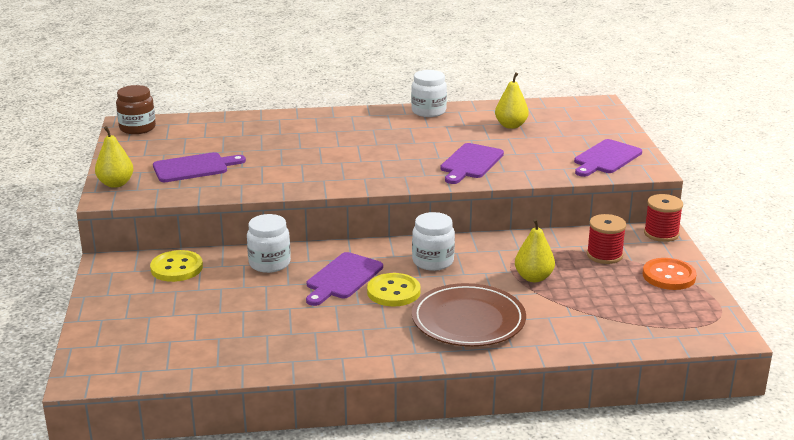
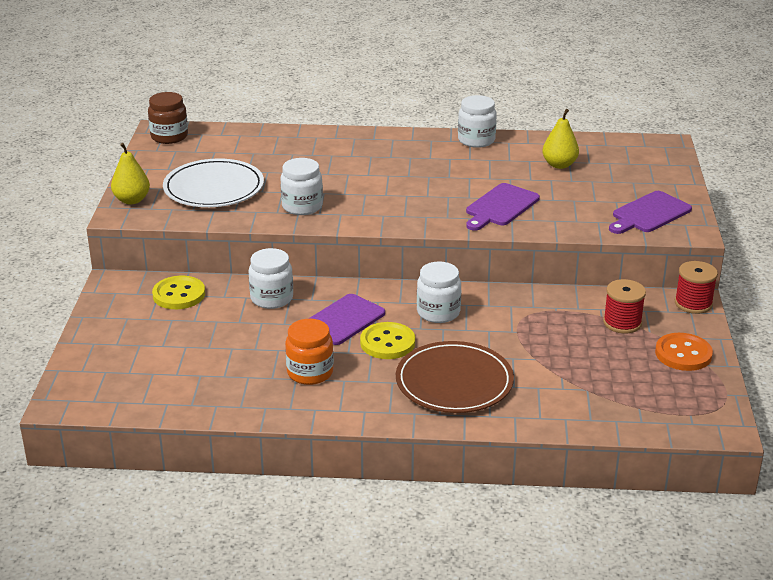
camera: 10 degrees right, 5 degrees up
purple cutting board [153,152,246,182] -> white plate [163,159,264,207]
yellow pear [515,218,555,282] -> none
none -> white jar [280,158,323,215]
none -> orange jar [285,319,334,385]

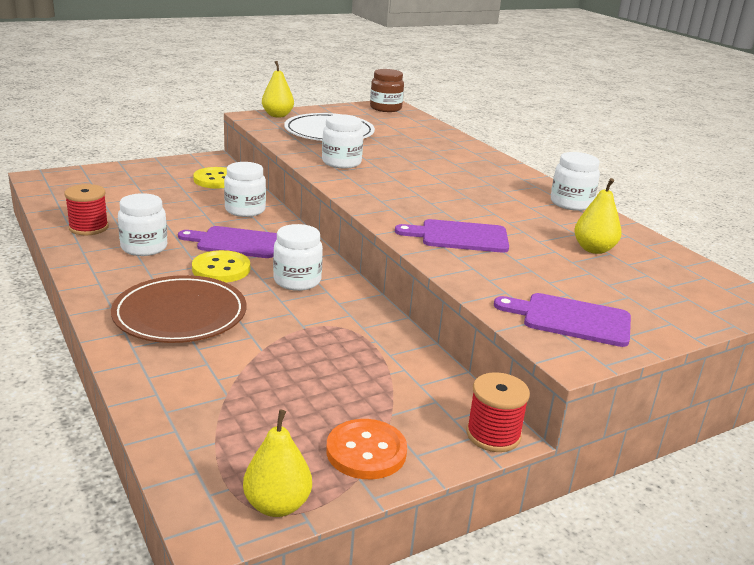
camera: 55 degrees right, 5 degrees down
orange jar [285,319,334,385] -> white jar [118,193,167,256]
red spool [603,279,646,334] -> red spool moved to [64,184,109,235]
none -> yellow pear [243,410,312,517]

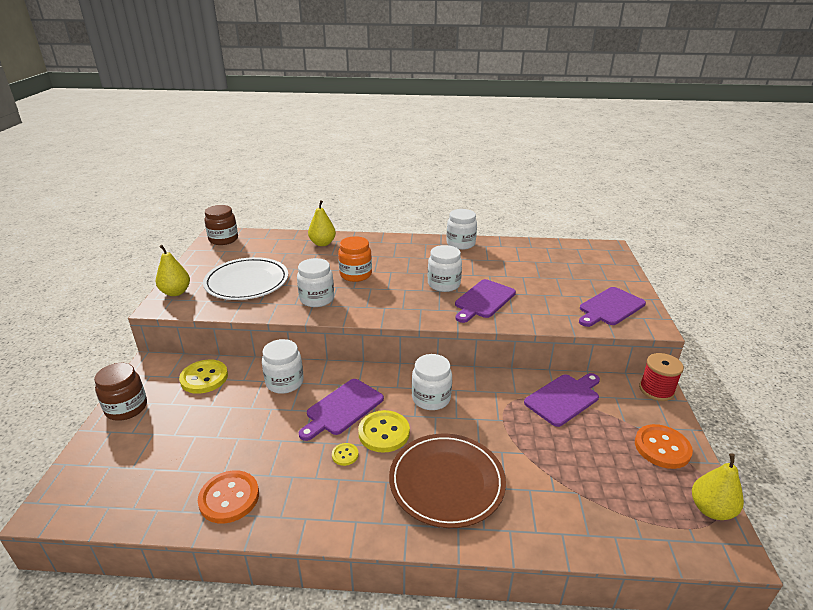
camera: 55 degrees left, 5 degrees up
red spool [64,184,109,235] -> orange button [198,470,259,523]
white jar [118,193,167,256] -> white jar moved to [428,245,462,292]
yellow pear [574,178,622,254] -> yellow pear moved to [308,200,336,246]
none -> brown jar [94,363,147,421]
none -> yellow button [332,443,359,466]
none -> orange jar [338,236,372,282]
none -> purple cutting board [524,373,600,427]

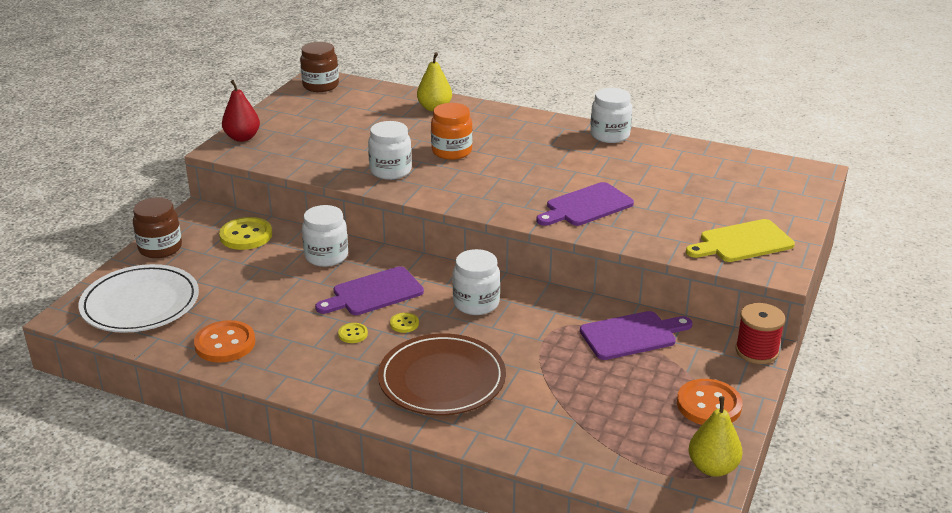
camera: 20 degrees right, 0 degrees up
yellow pear [156,245,190,296] -> red pear [222,80,260,142]
white plate [203,257,288,300] -> white plate moved to [78,264,199,333]
yellow button [358,410,410,453] -> yellow button [390,313,419,333], size x0.50
white jar [428,245,462,292] -> none
purple cutting board [579,287,646,327] -> yellow cutting board [686,219,795,262]

